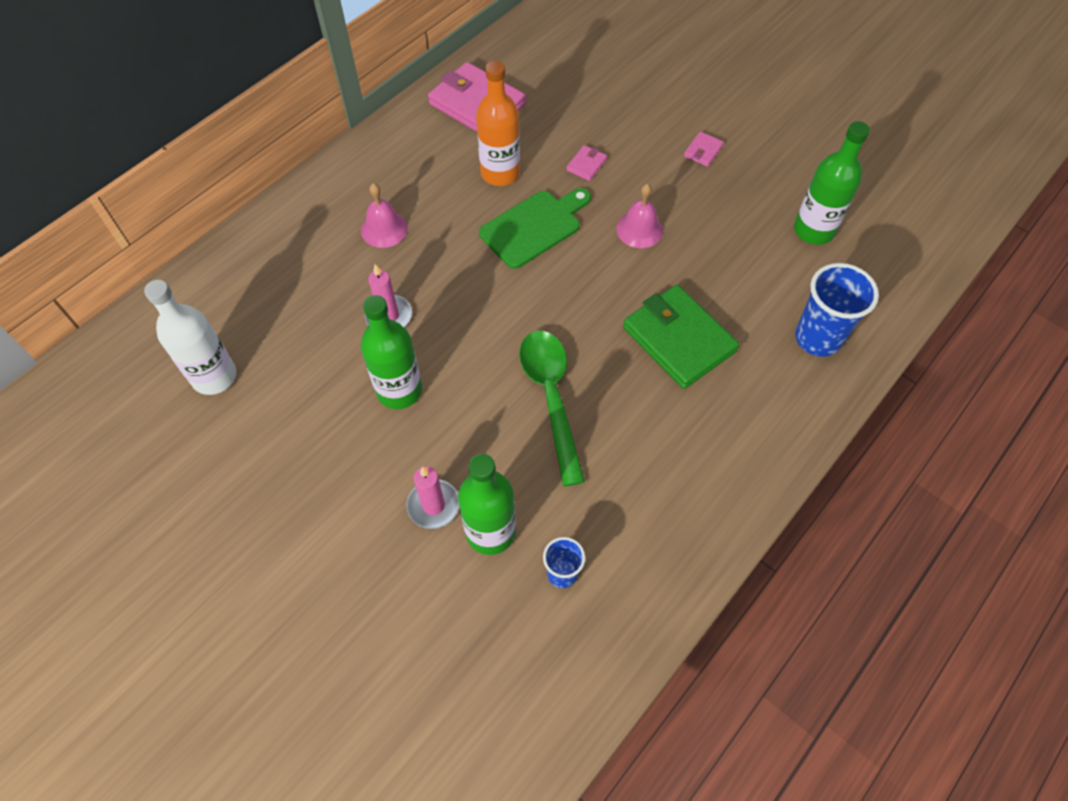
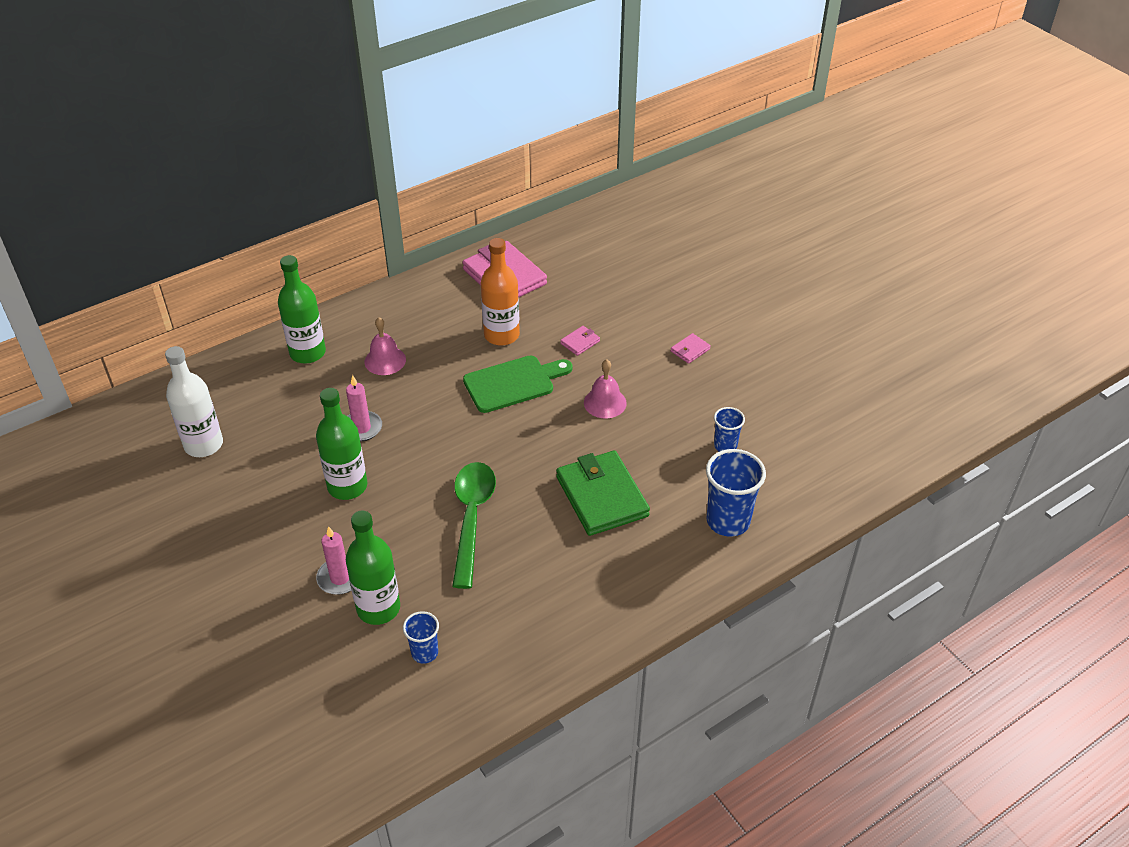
camera: 15 degrees right, 15 degrees down
green bottle [794,121,870,245] -> green bottle moved to [278,255,326,363]
none -> blue cup [714,407,745,452]

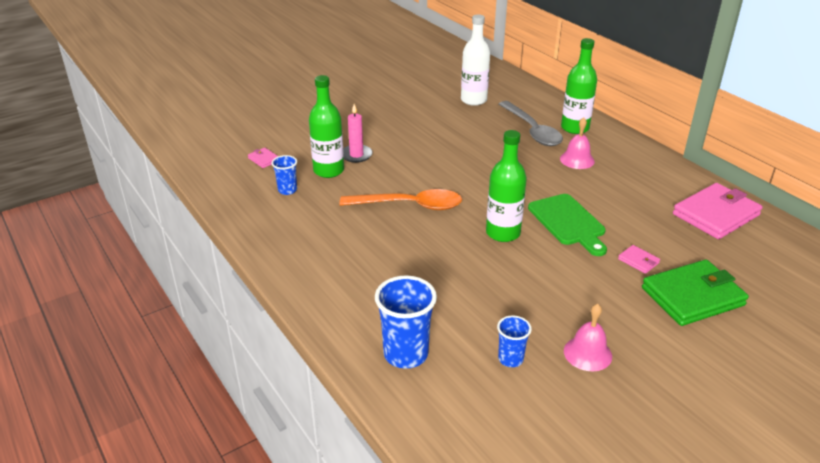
camera: 90 degrees right, 10 degrees down
green bottle [316,388,367,500] -> green bottle moved to [486,130,527,242]
pink candle [346,375,382,441] -> none
green spoon [452,462,496,589] -> orange spoon [340,189,462,210]
orange bottle [481,238,520,346] -> none
green wallet [556,450,650,536] -> green wallet moved to [642,259,749,326]
pink bell [584,359,627,419] -> pink bell moved to [564,304,612,371]
pink wallet [671,333,711,364] -> pink wallet moved to [248,148,278,168]
none -> grey spoon [499,101,563,146]

